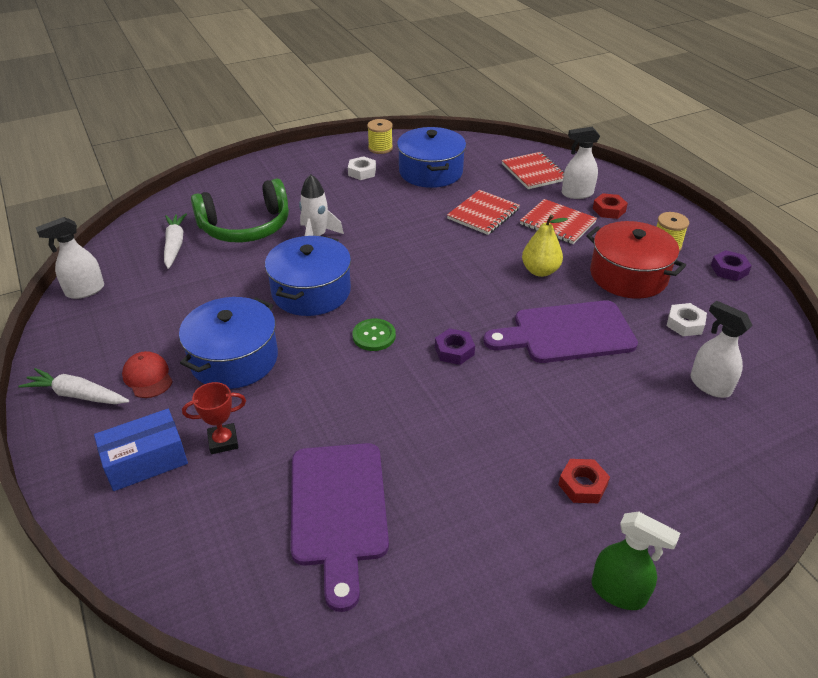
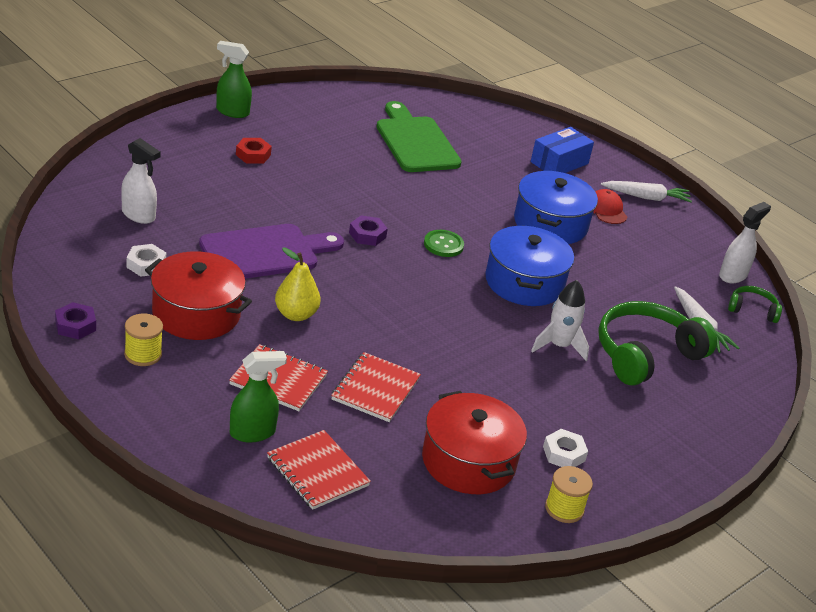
camera: 160 degrees right, 5 degrees down
red cap [122,351,173,398] -> red cap turned 150 degrees counterclockwise [593,189,627,224]
red trophy [182,382,246,454] -> none
purple cutting board [291,443,389,612] -> green cutting board [377,101,462,172]
blue pot [397,127,466,188] -> red pot [422,391,527,494]
white spray bottle [562,127,600,199] -> green spray bottle [230,351,287,442]
red nut [593,193,628,219] -> none
none -> green headphones [728,286,782,323]

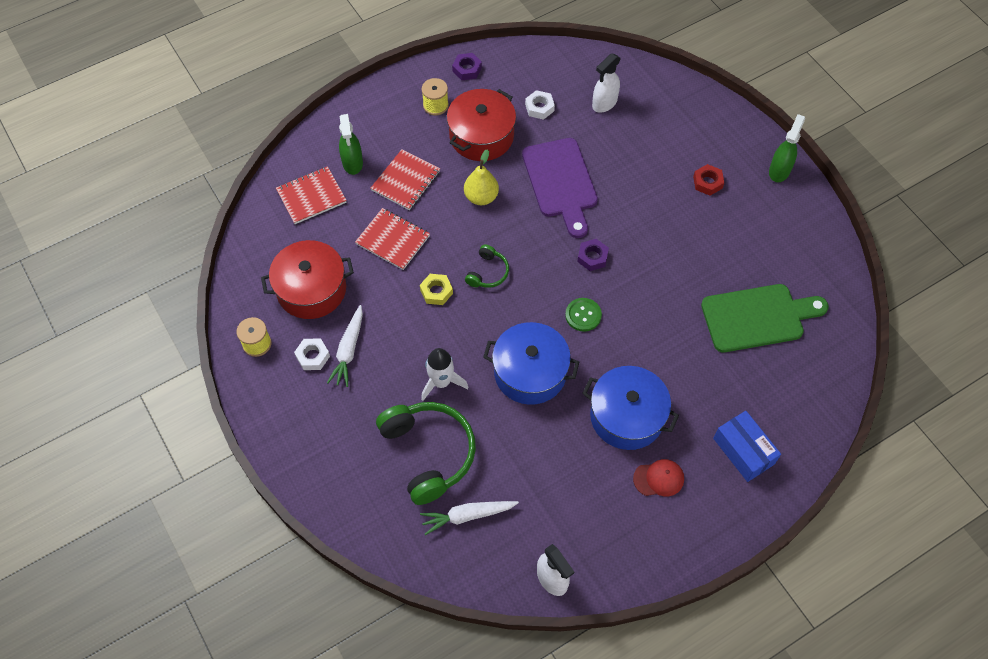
camera: 105 degrees right, 25 degrees up
white carrot [601,181,692,202] -> white carrot moved to [327,305,363,387]
green headphones [728,286,782,323] -> green headphones moved to [465,244,509,288]
none -> yellow nut [420,274,453,305]

